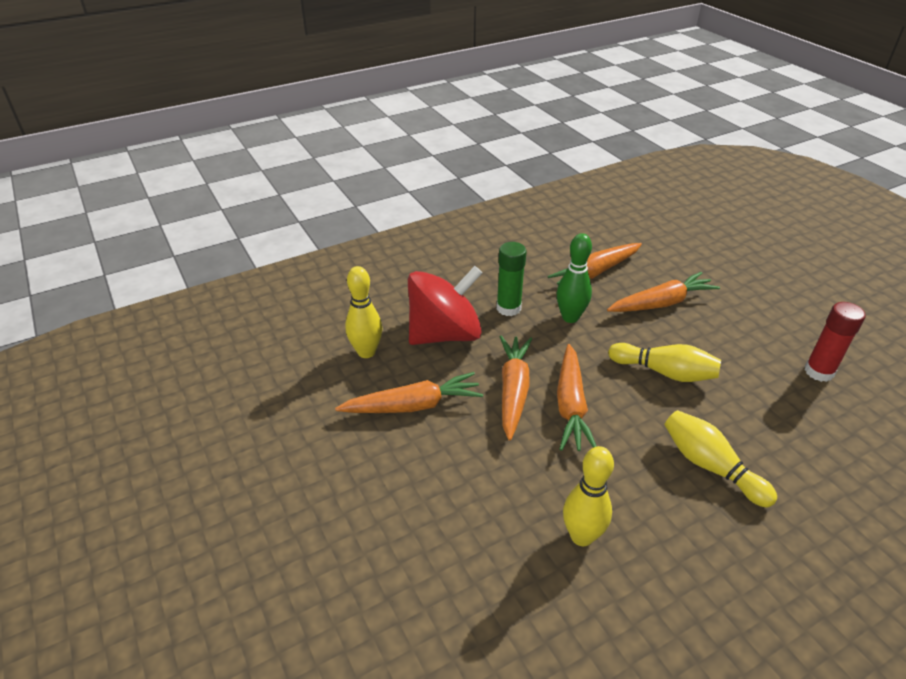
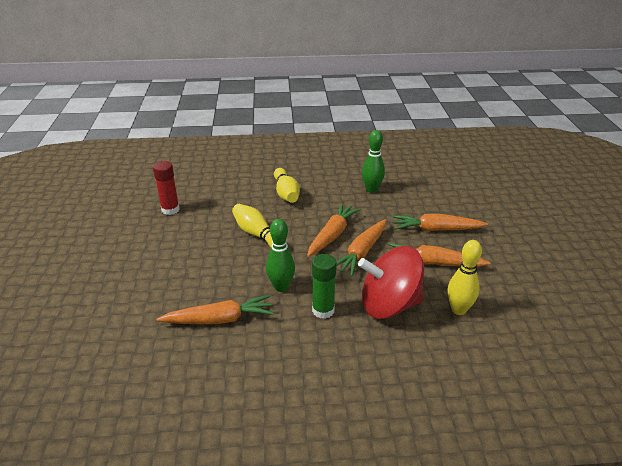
camera: 155 degrees left, 5 degrees down
yellow bowling pin [563,446,614,546] -> green bowling pin [362,130,385,193]
orange carrot [607,272,720,312] -> orange carrot moved to [392,214,488,231]

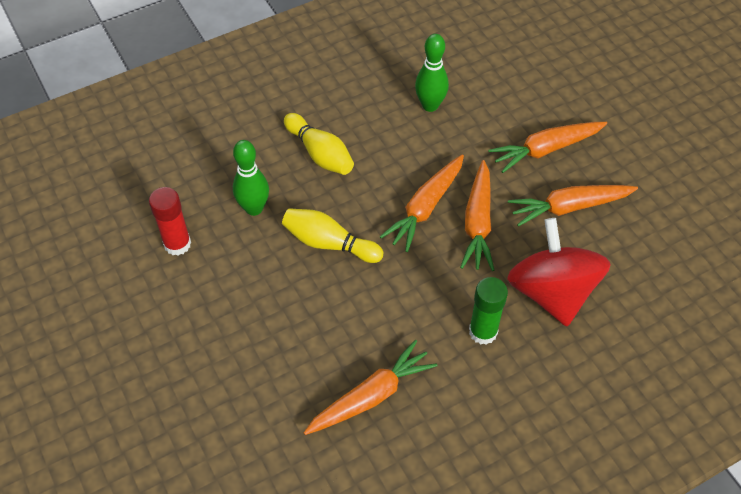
camera: 25 degrees left, 20 degrees up
green bowling pin [266,219,295,292] -> green bowling pin moved to [233,140,269,216]
orange carrot [307,203,361,257] -> orange carrot turned 150 degrees counterclockwise [380,155,464,252]
red spinning top [358,246,424,319] -> red spinning top turned 105 degrees clockwise [507,218,611,326]
yellow bowling pin [448,240,482,315] -> none

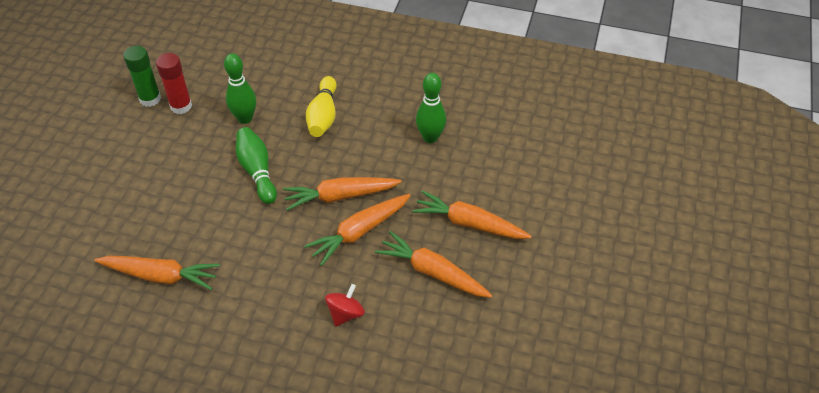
camera: 45 degrees right, 5 degrees down
yellow bowling pin [282,208,383,263] -> green bowling pin [236,127,277,204]
green glue stick [469,277,508,345] -> green glue stick moved to [123,46,161,107]
red spinning top [507,218,611,326] -> red spinning top [325,284,365,326], size x0.46

